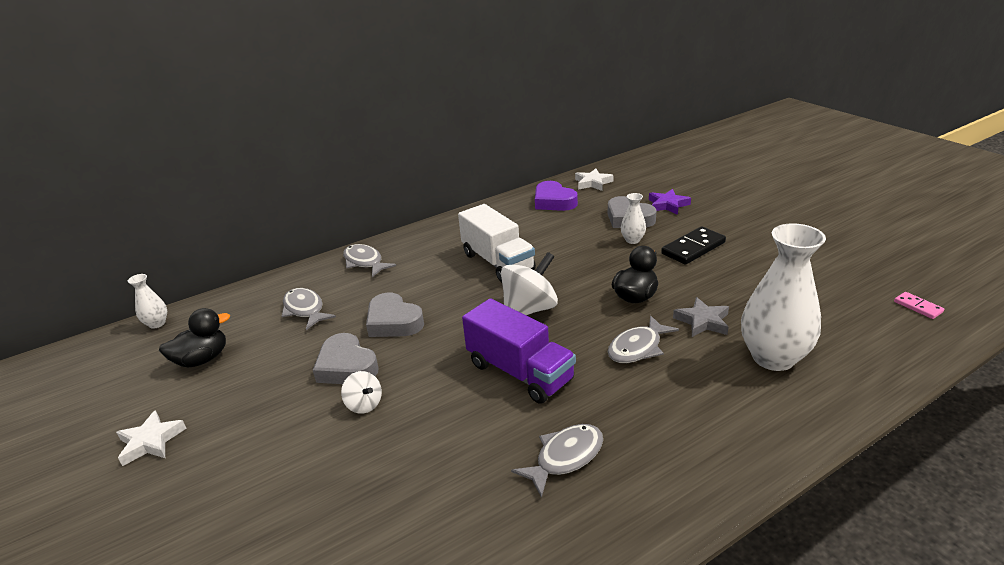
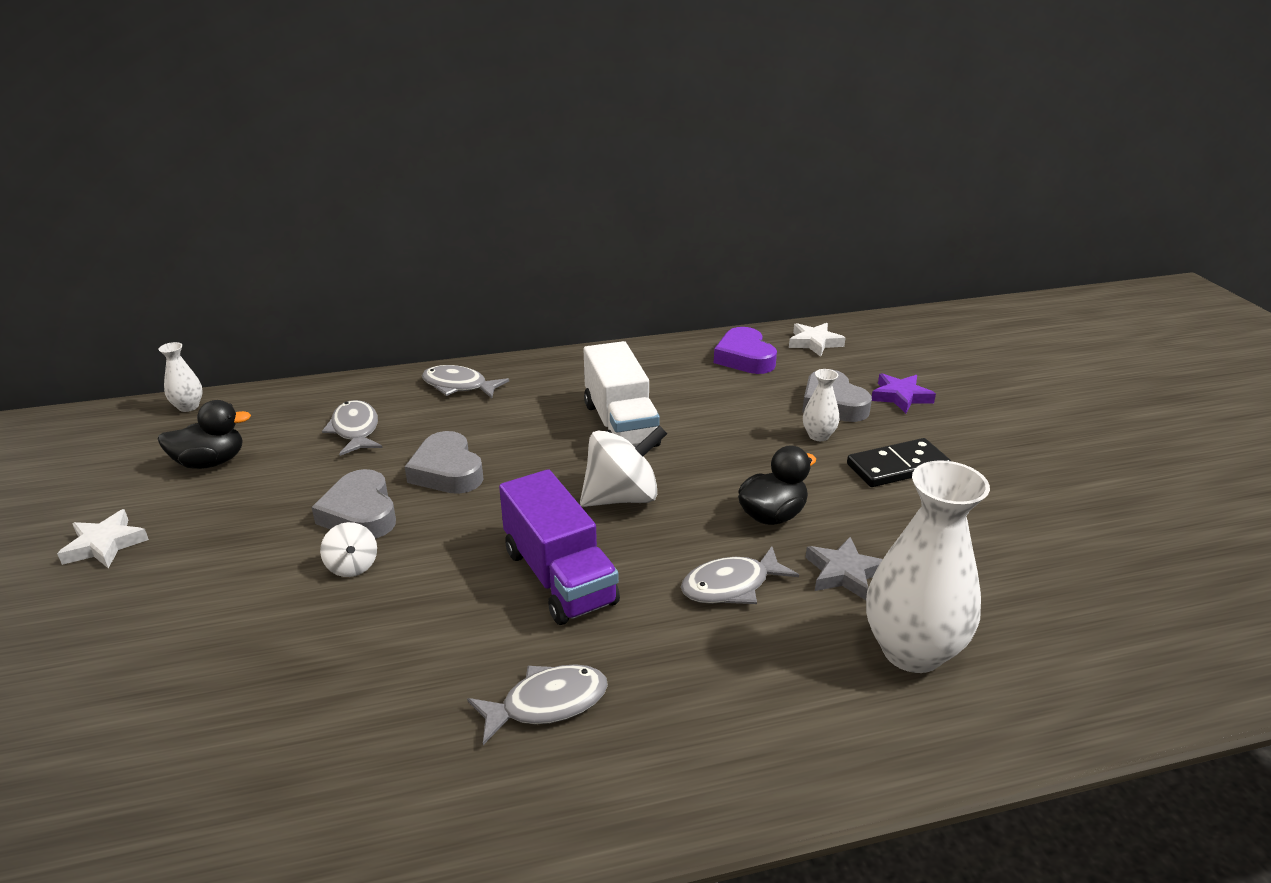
camera: 15 degrees right, 0 degrees up
grey fish [343,244,396,277] -> grey fish turned 45 degrees counterclockwise [422,365,509,398]
pink domino [894,292,944,319] -> none

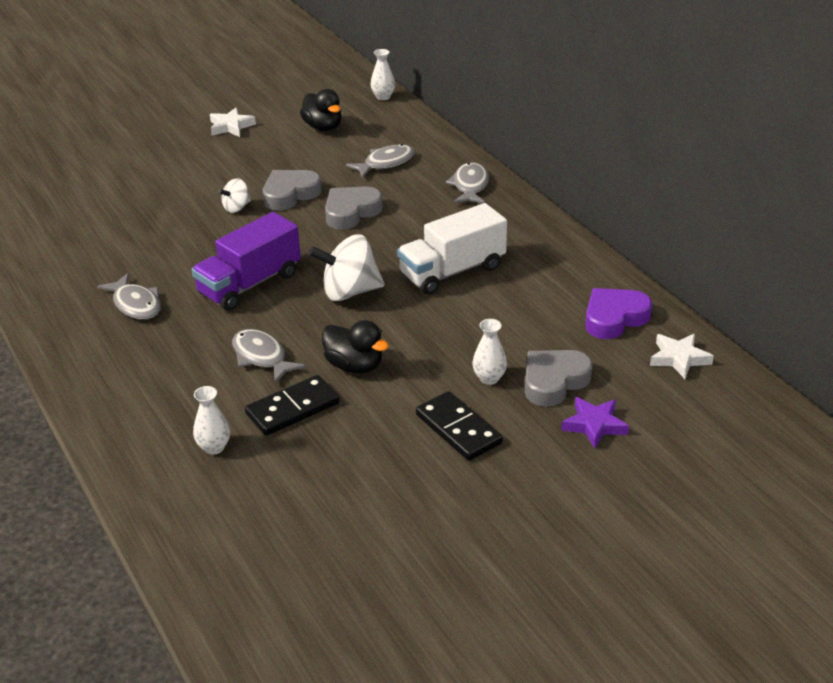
camera: 75 degrees right, 5 degrees up
white spinning top [580,425,667,507] -> white spinning top turned 120 degrees clockwise [309,234,385,301]
grey star [805,537,883,600] -> black domino [245,375,339,436]
white vase [866,460,990,673] -> white vase [193,386,230,455], size x0.46

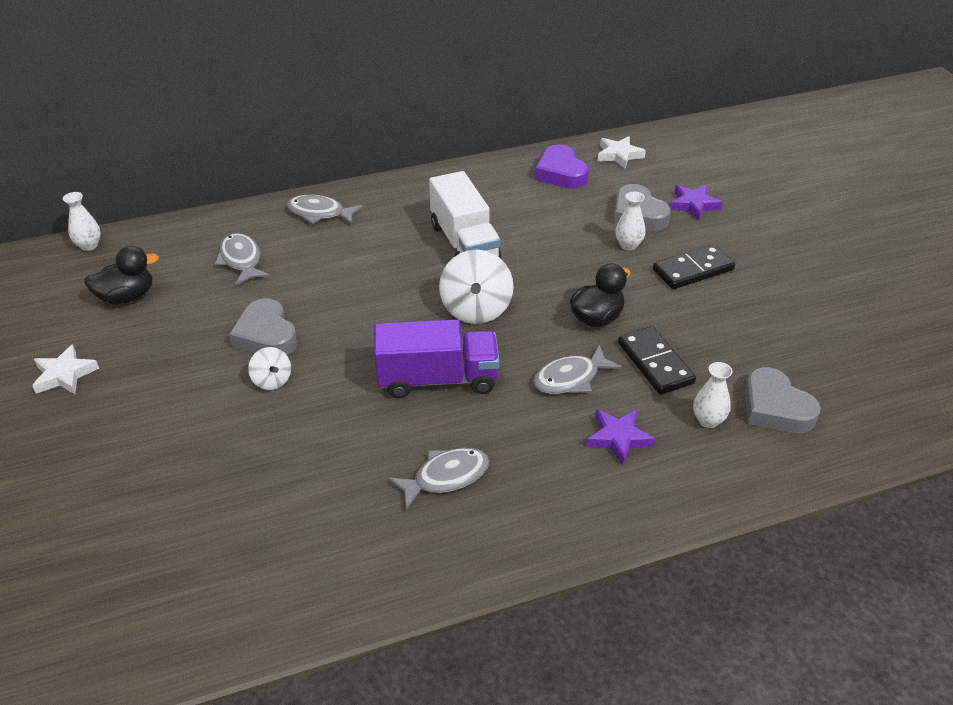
camera: 80 degrees left, 5 degrees up
purple truck [192,212,301,311] -> purple truck turned 60 degrees counterclockwise [374,319,499,398]
grey heart [325,186,383,230] -> grey heart moved to [745,367,821,433]
none -> purple star [586,409,655,466]

